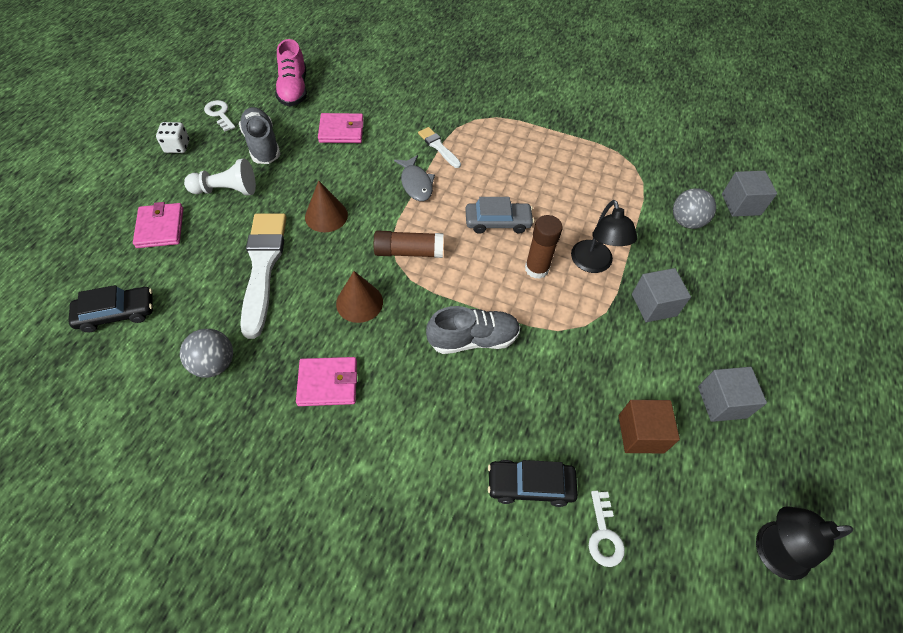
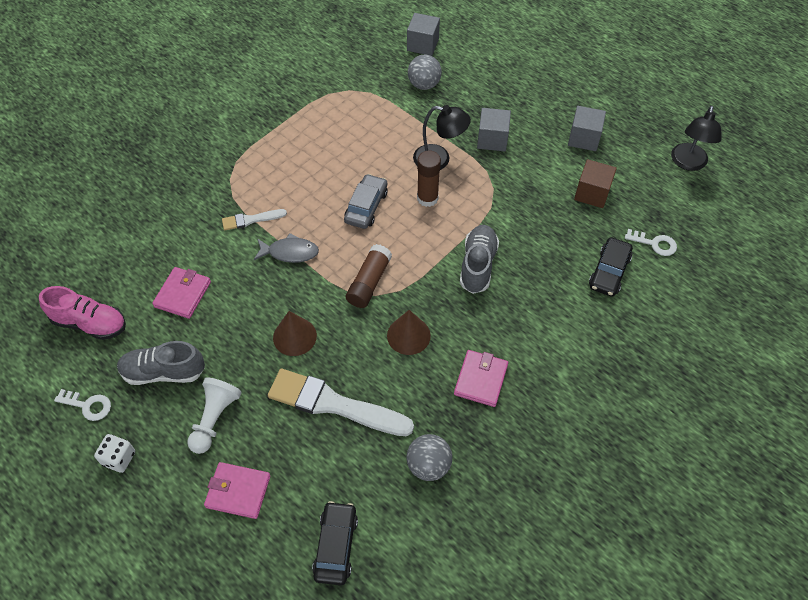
camera: 65 degrees left, 0 degrees up
white key [204,100,236,131] -> white key turned 150 degrees counterclockwise [54,389,111,421]

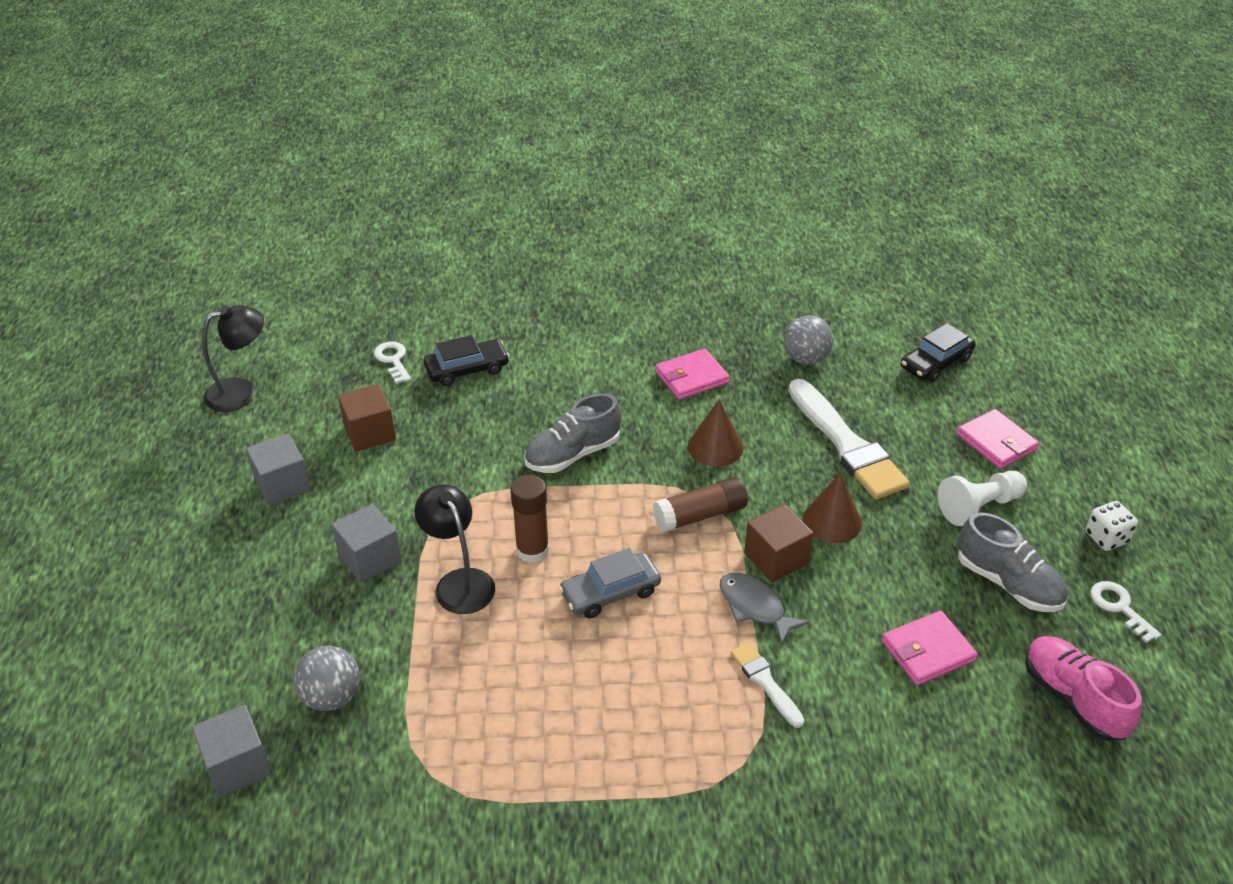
camera: 135 degrees left, 15 degrees down
white brush [222,209,287,230] -> white brush turned 150 degrees counterclockwise [731,642,804,728]
none -> brown cube [744,504,814,582]

